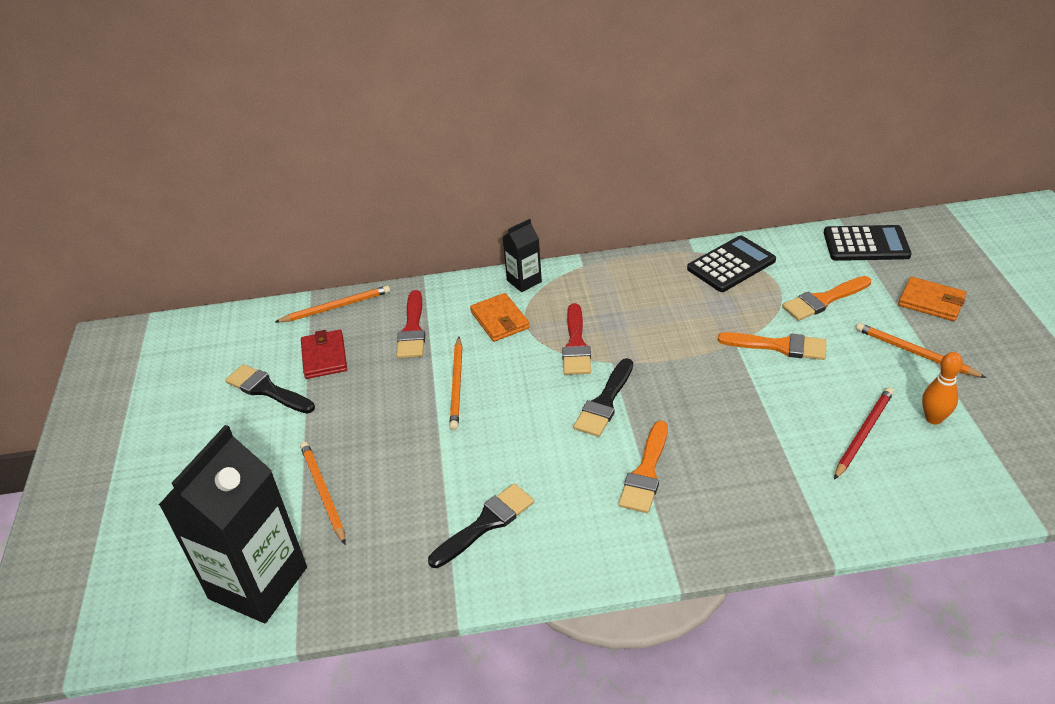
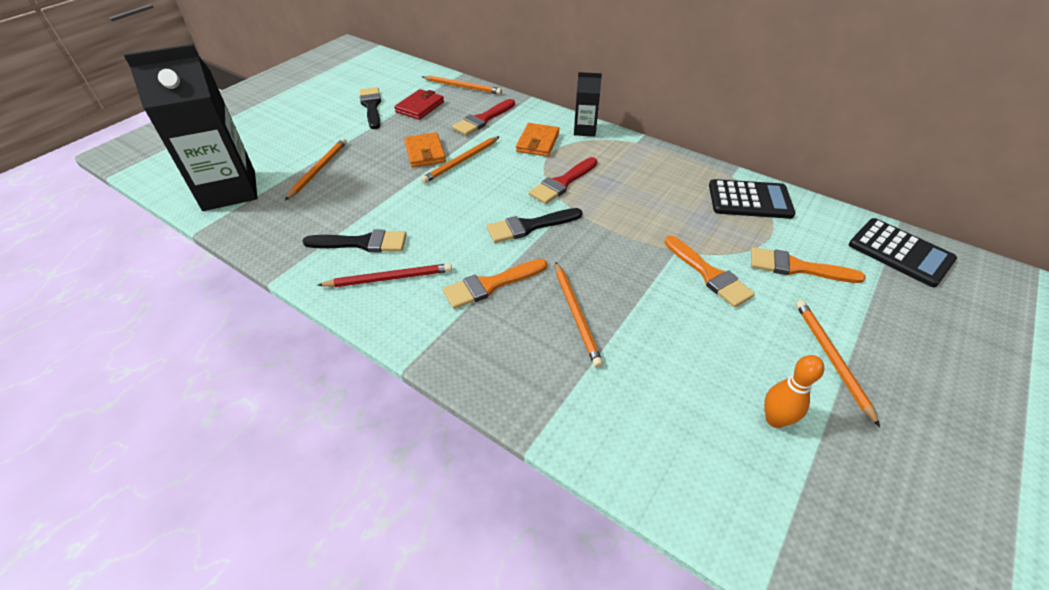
camera: 40 degrees right, 5 degrees up
red pencil [834,387,894,480] -> red pencil moved to [318,263,452,287]
orange wallet [898,277,966,321] -> orange wallet moved to [404,132,446,168]
none -> orange pencil [555,262,603,368]

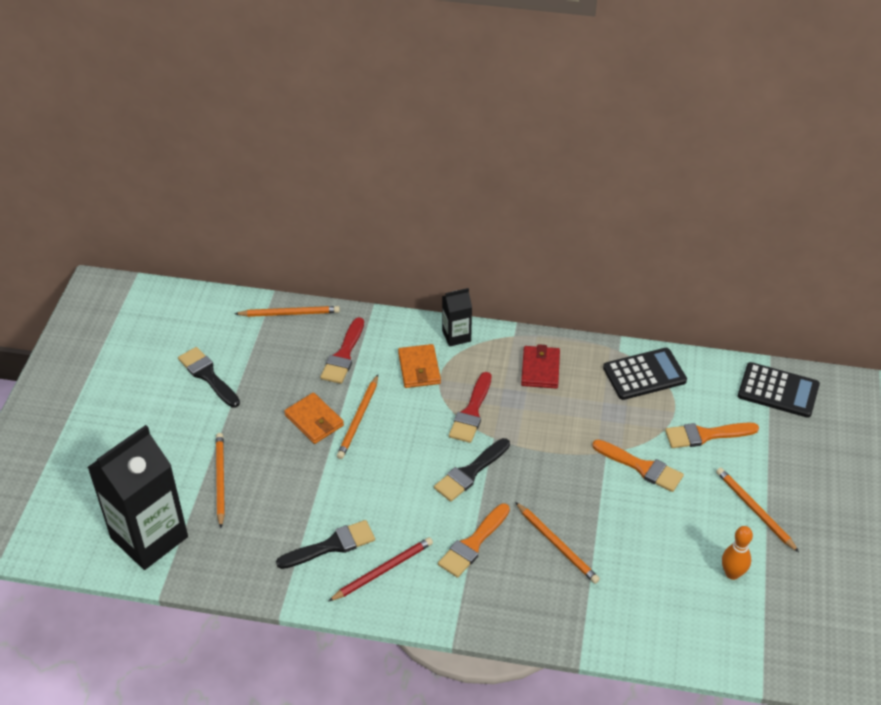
camera: 25 degrees left, 0 degrees up
red wallet [394,89,444,120] -> red wallet moved to [521,344,560,388]

